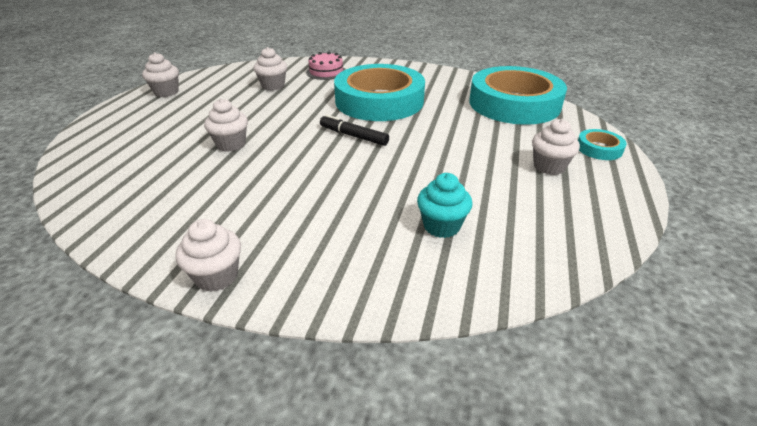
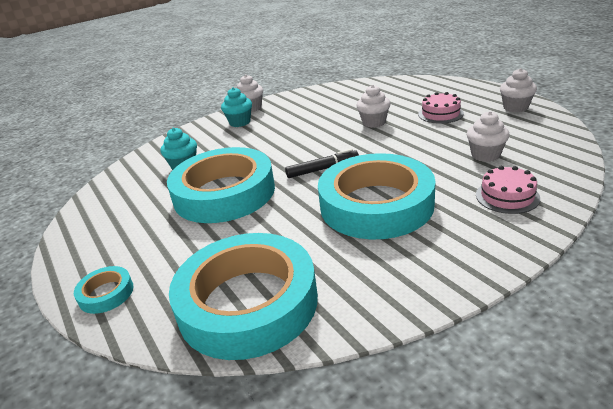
camera: 135 degrees right, 5 degrees down
white cupcake [532,119,580,175] -> none
none -> turquoise tape [167,147,275,223]
none -> turquoise cupcake [221,87,252,127]
none -> pink cake [418,92,464,124]

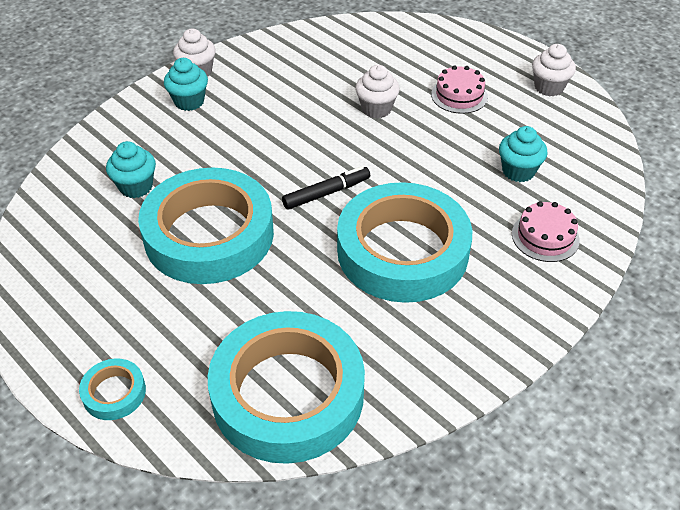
camera: 15 degrees left, 15 degrees up
white cupcake [467,111,510,162] -> turquoise cupcake [499,126,548,182]

